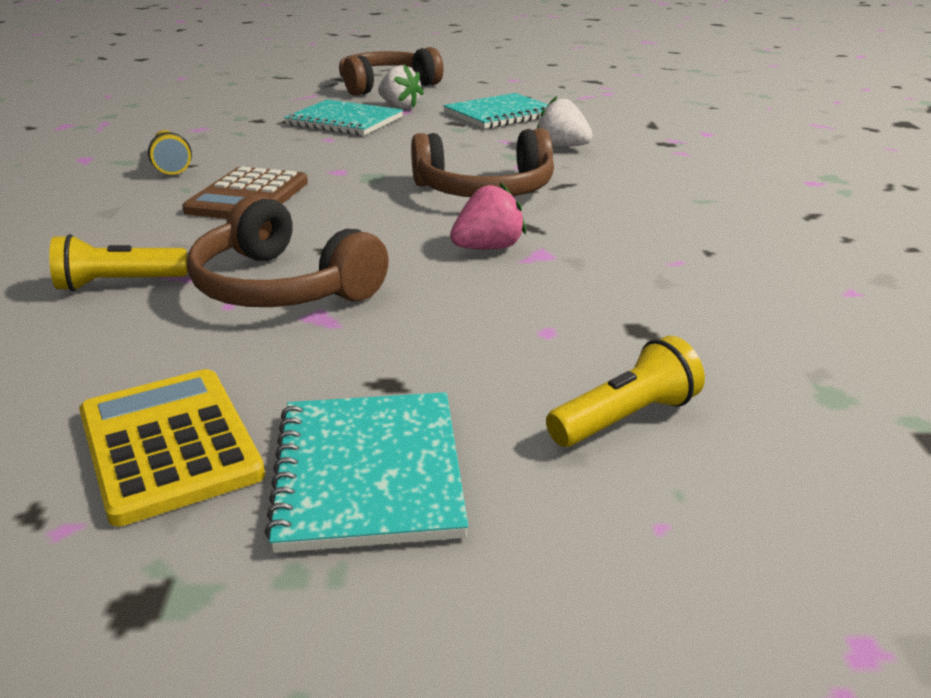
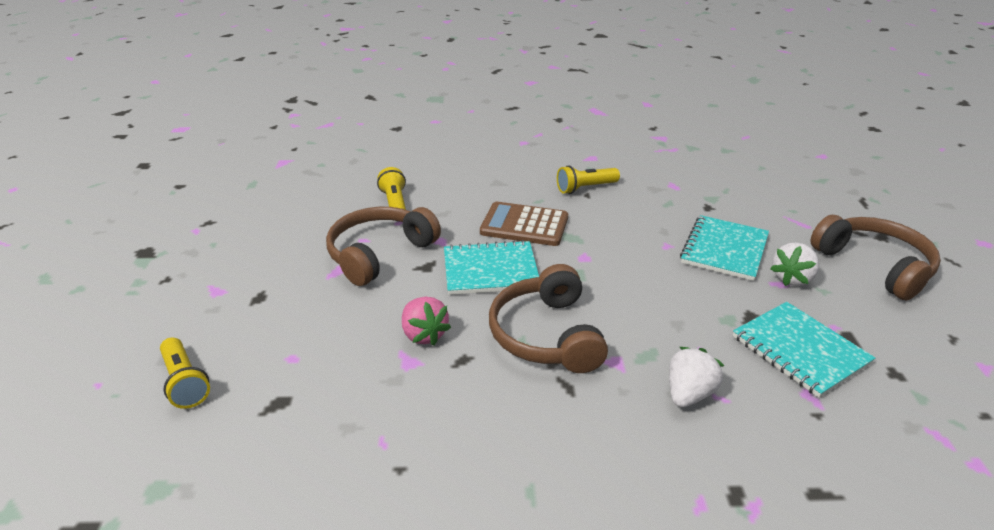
camera: 90 degrees right, 5 degrees up
yellow calculator [79,369,265,527] -> none
turquoise notebook [265,392,468,553] -> turquoise notebook moved to [444,240,539,295]

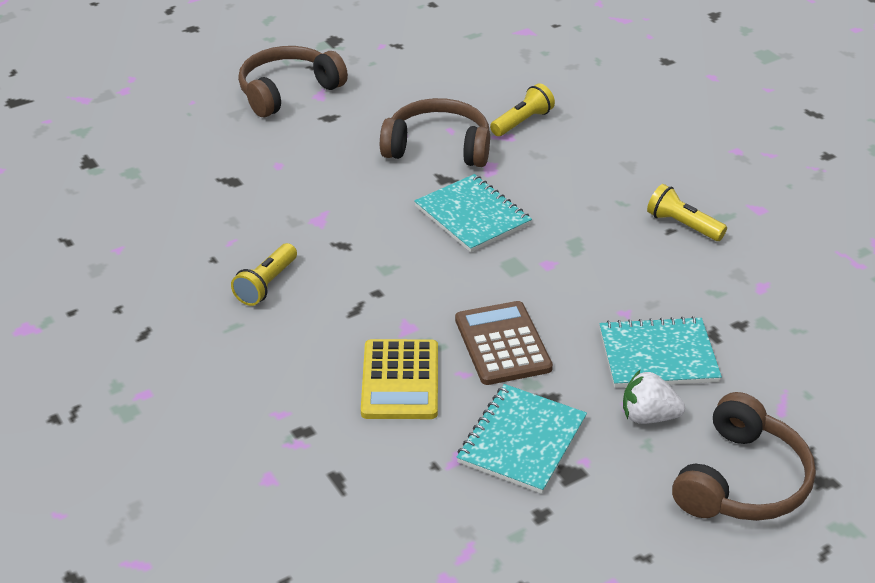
camera: 60 degrees right, 5 degrees up
yellow flashlight [160,338,210,409] -> yellow flashlight moved to [231,243,297,306]
pink strawberry [402,297,451,345] -> none
brown calculator [480,202,568,246] -> brown calculator moved to [455,301,553,385]
brown headphones [489,264,608,373] -> brown headphones moved to [238,46,348,117]
white strawberry [669,347,724,407] -> yellow calculator [361,339,438,419]

